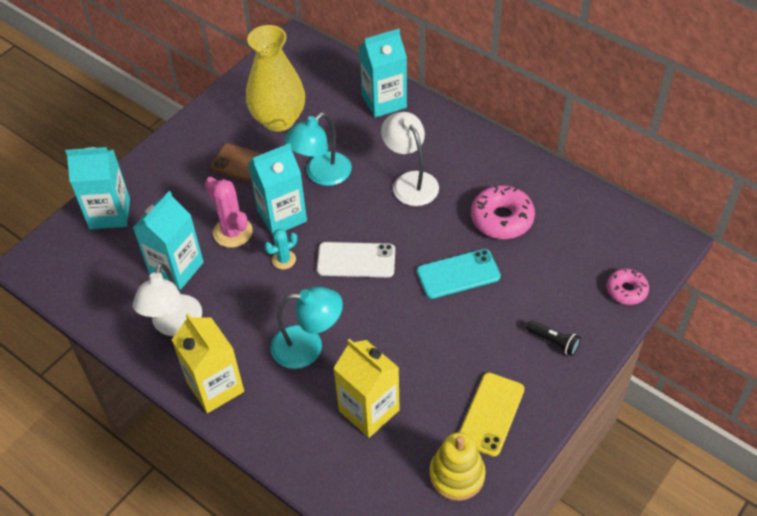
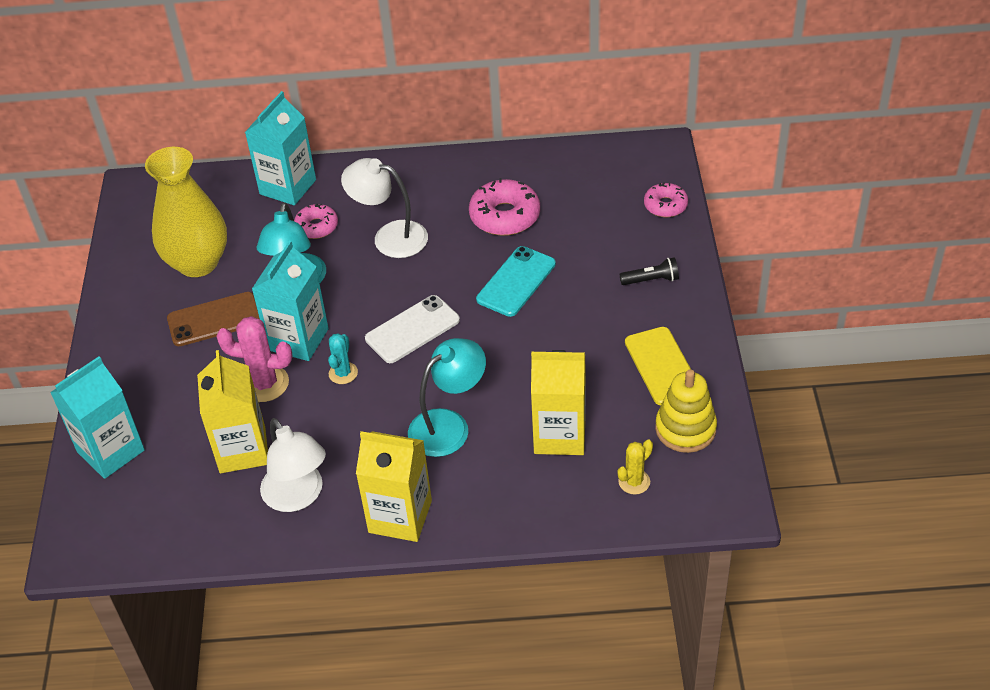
camera: 40 degrees left, 5 degrees down
turquoise carton [133,191,204,290] -> yellow carton [197,350,268,473]
none -> pink donut [294,203,338,239]
none -> yellow cactus [617,439,653,494]

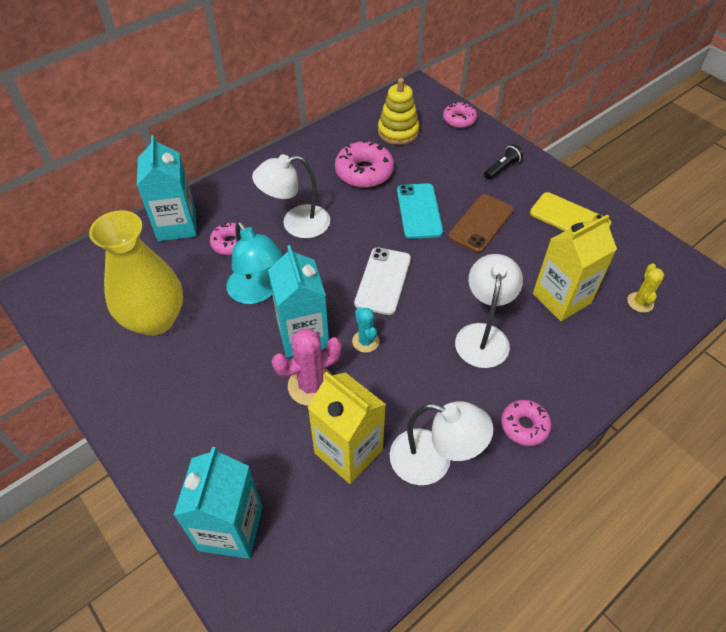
camera: 40 degrees left, 5 degrees up
brown phone [167,292,260,346] -> brown phone moved to [448,194,514,253]
yellow carton [356,431,432,542] -> pink donut [501,400,552,446]
turquoise lamp [408,338,486,457] -> white lamp [455,254,523,368]
yellow stacking toy [655,369,717,453] -> yellow stacking toy moved to [378,78,419,145]

